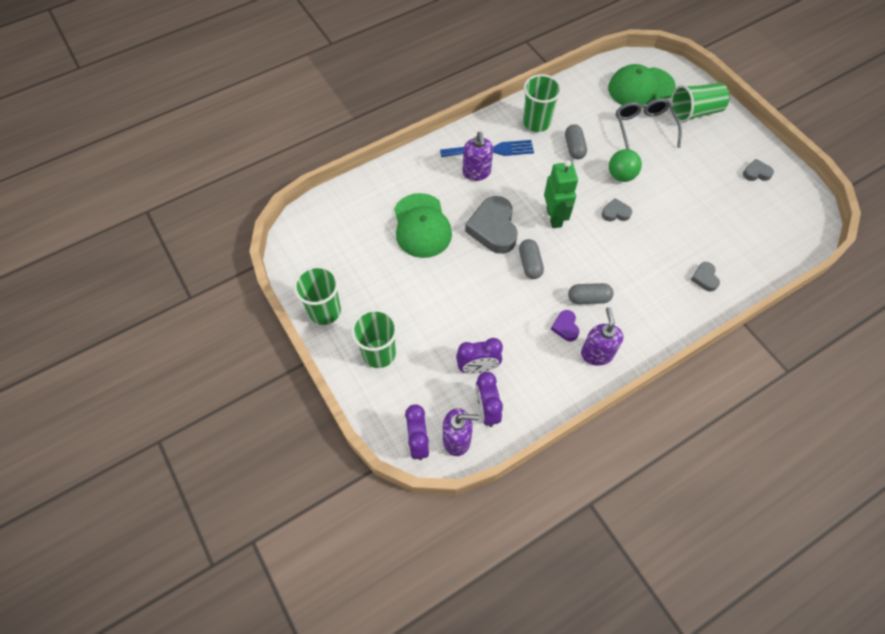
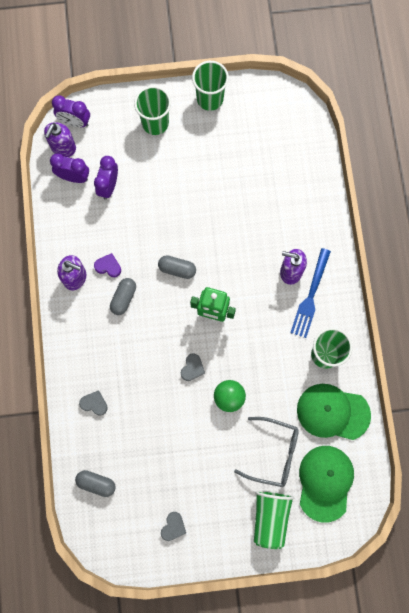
camera: 115 degrees right, 15 degrees up
green cap [394,193,452,258] -> green cap moved to [297,384,371,440]
grey heart [465,196,518,254] -> none
grey capsule [565,124,587,159] -> grey capsule moved to [75,470,116,497]

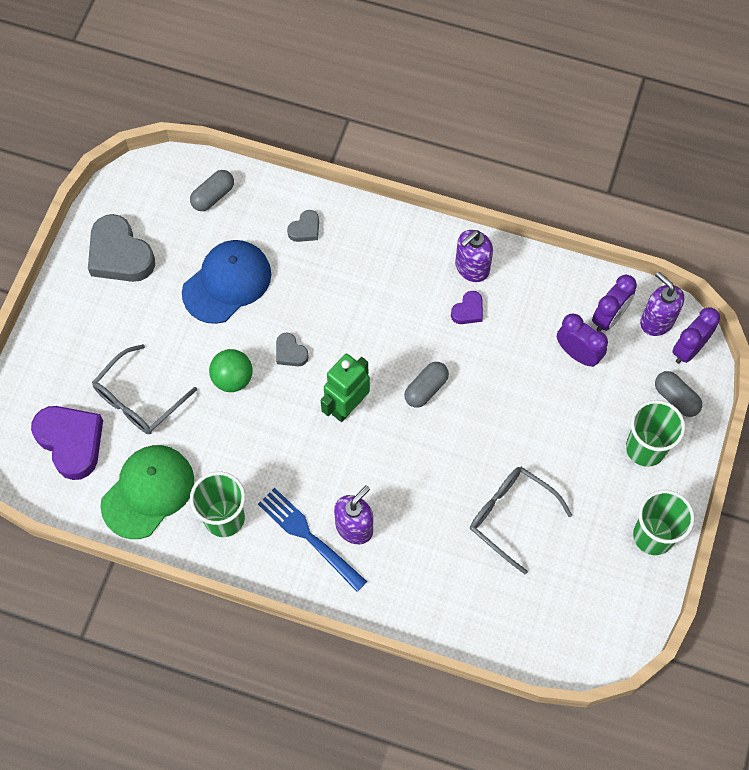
camera: 115 degrees right, 10 degrees down
grey capsule [110,278,136,315] -> grey capsule moved to [655,371,702,417]
grey heart [161,512,186,541] -> grey heart [88,214,155,282], size x2.05
green cup [254,490,295,549] -> none
green cap [299,446,354,523] -> purple heart [31,406,103,480]
none -> blue cap [182,240,271,324]
none -> grey glasses [470,467,572,574]

